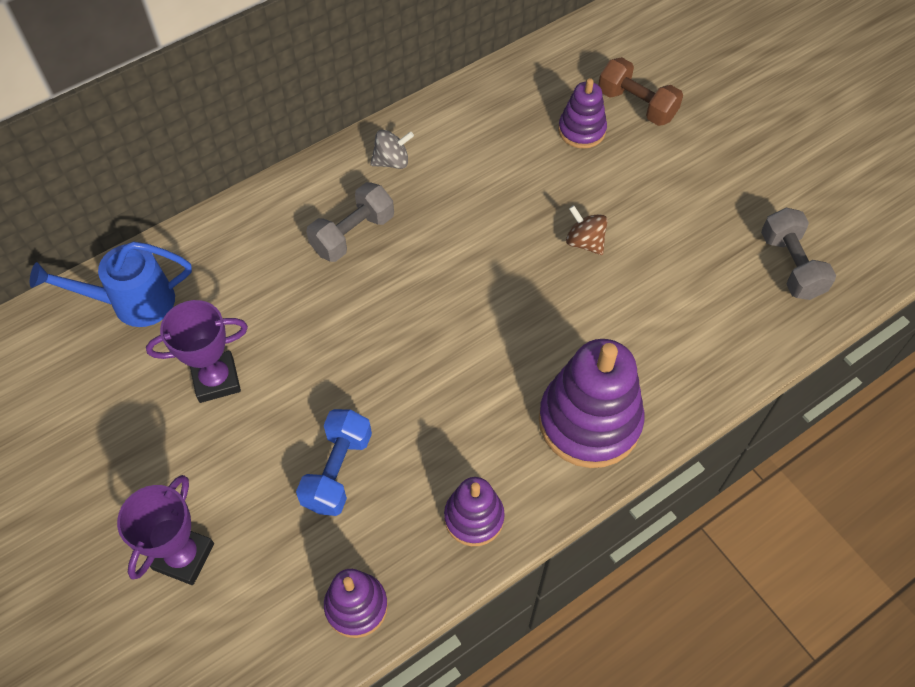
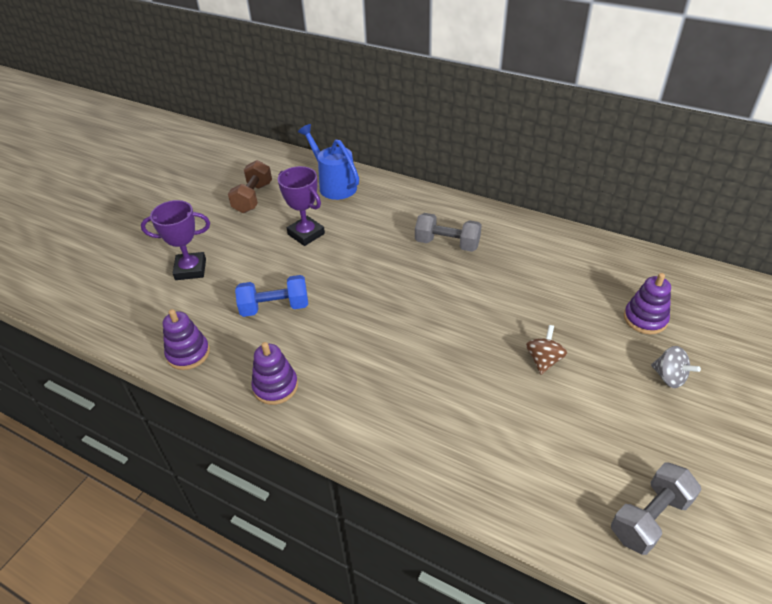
camera: 65 degrees right, 15 degrees down
grey spinning top [370,130,414,169] -> grey spinning top moved to [651,346,701,388]
purple stacking toy [539,339,644,468] -> none
brown dumbbell [598,57,683,126] -> brown dumbbell moved to [228,160,272,213]

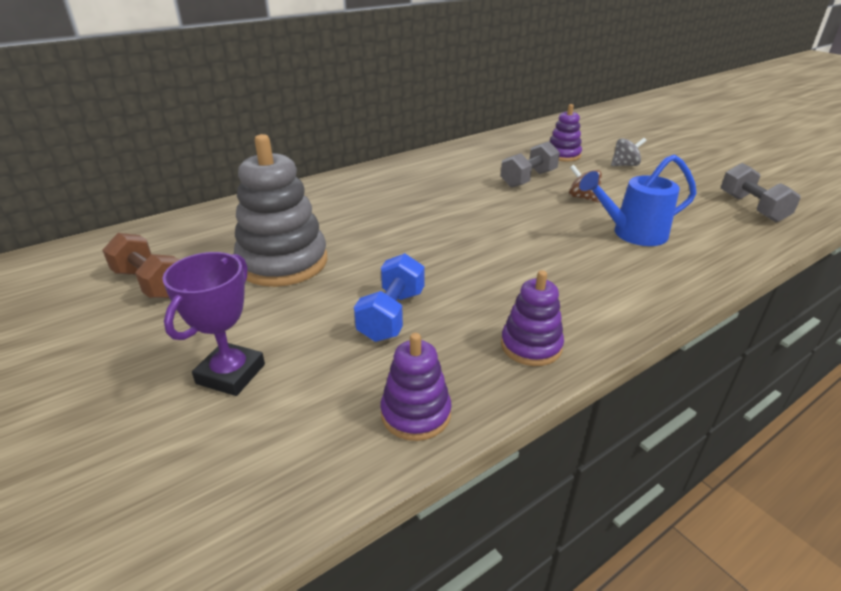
camera: 65 degrees left, 10 degrees down
purple trophy [278,166,325,246] -> grey stacking toy [234,134,327,287]
blue watering can [298,124,359,200] -> blue watering can moved to [579,154,696,246]
grey dumbbell [415,213,482,252] -> grey dumbbell moved to [501,141,560,188]

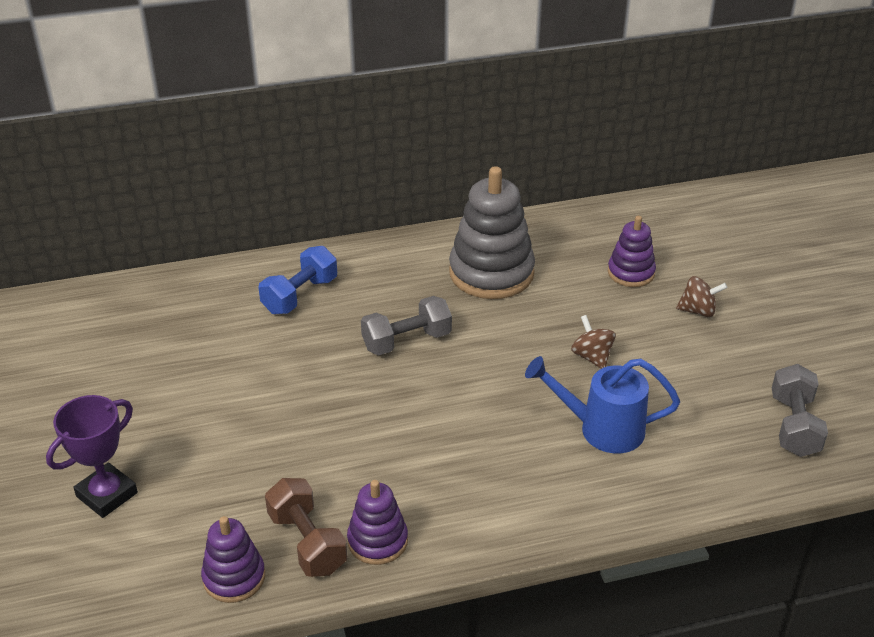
camera: 20 degrees right, 5 degrees up
brown dumbbell [103,233,179,298] -> brown dumbbell moved to [265,478,347,577]
grey stacking toy [234,134,327,287] -> grey stacking toy moved to [449,166,535,299]
blue dumbbell [354,253,424,342] -> blue dumbbell moved to [258,246,337,314]
grey dumbbell [501,141,560,188] -> grey dumbbell moved to [361,296,452,355]
grey spinning top [611,138,647,166] -> brown spinning top [676,276,728,317]

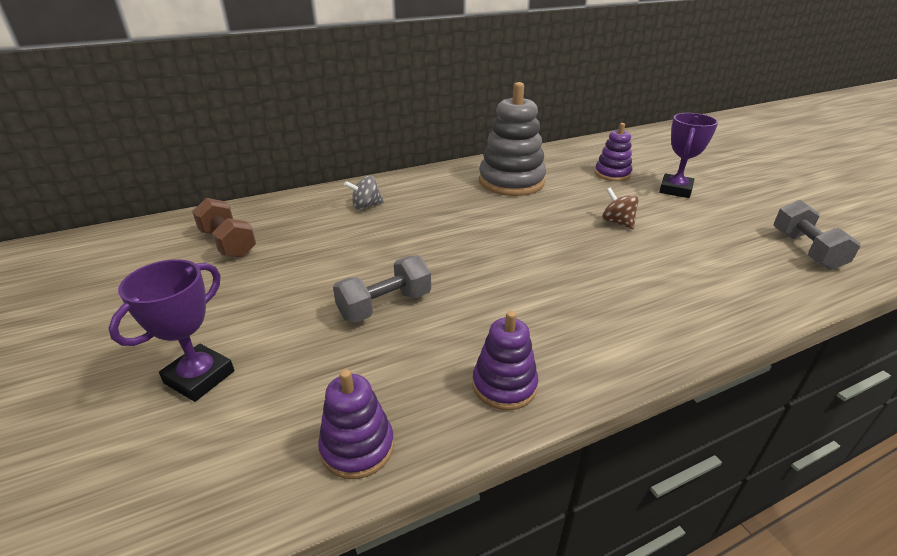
camera: 10 degrees left, 5 degrees down
blue dumbbell [258,246,337,314] -> grey spinning top [344,176,384,210]
brown dumbbell [265,478,347,577] -> brown dumbbell moved to [192,198,256,258]
grey dumbbell [361,296,452,355] -> grey dumbbell moved to [333,255,431,323]
blue watering can [525,356,680,453] -> none
brown spinning top [676,276,728,317] -> purple trophy [659,113,718,198]

